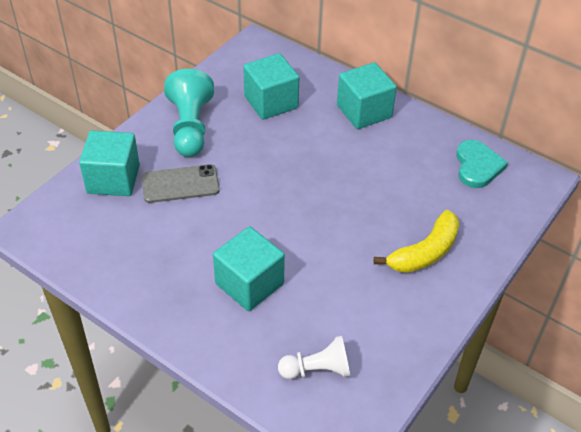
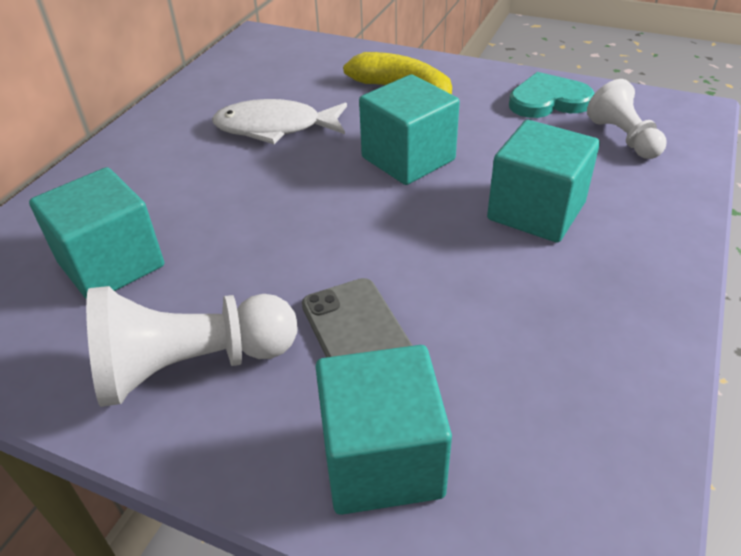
camera: 100 degrees left, 5 degrees down
turquoise pawn [164,69,214,157] -> white pawn [86,286,297,407]
turquoise cube [337,62,397,129] -> turquoise cube moved to [359,74,460,185]
turquoise heart [456,140,508,188] -> turquoise heart moved to [509,72,595,118]
none -> white fish [212,99,347,144]

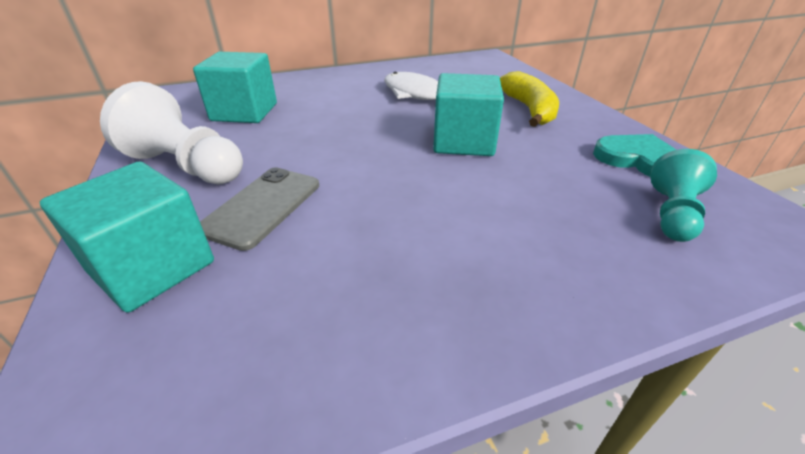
camera: 45 degrees right, 5 degrees down
turquoise cube [487,120,600,243] -> none
white pawn [587,79,667,159] -> turquoise pawn [650,149,717,242]

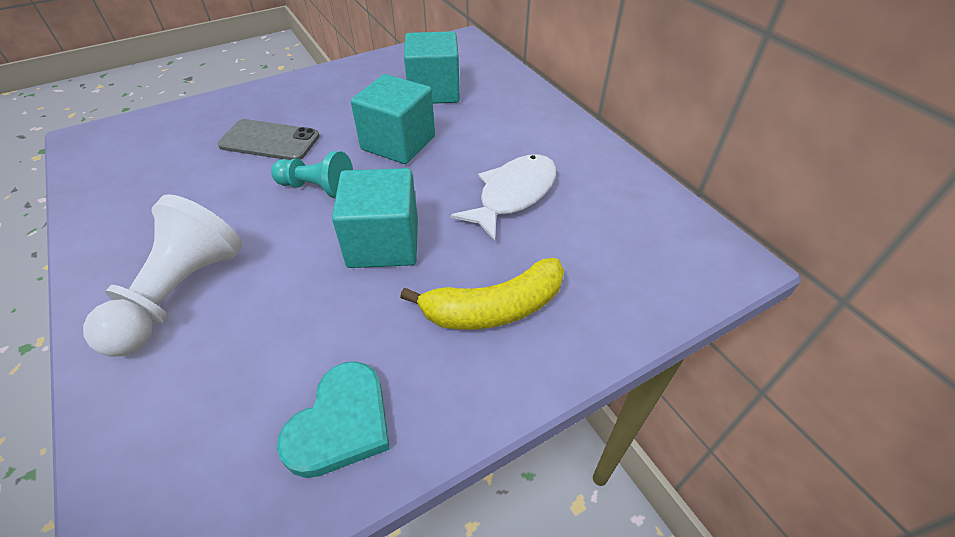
camera: 80 degrees right, 10 degrees up
turquoise cube [40,161,214,313] -> turquoise cube moved to [351,74,435,164]
white pawn [100,81,243,185] -> white pawn moved to [83,194,242,357]
turquoise pawn [650,149,717,242] -> turquoise pawn moved to [271,151,353,198]

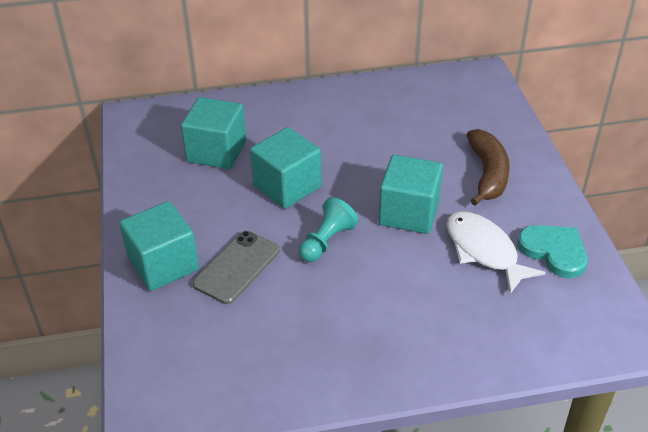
camera: 70 degrees left, 5 degrees down
white pawn [83,194,242,357] -> none
yellow banana [400,258,564,330] -> brown banana [467,129,510,206]
white fish [451,154,557,241] -> white fish moved to [447,211,546,294]
none -> turquoise cube [119,201,199,291]

